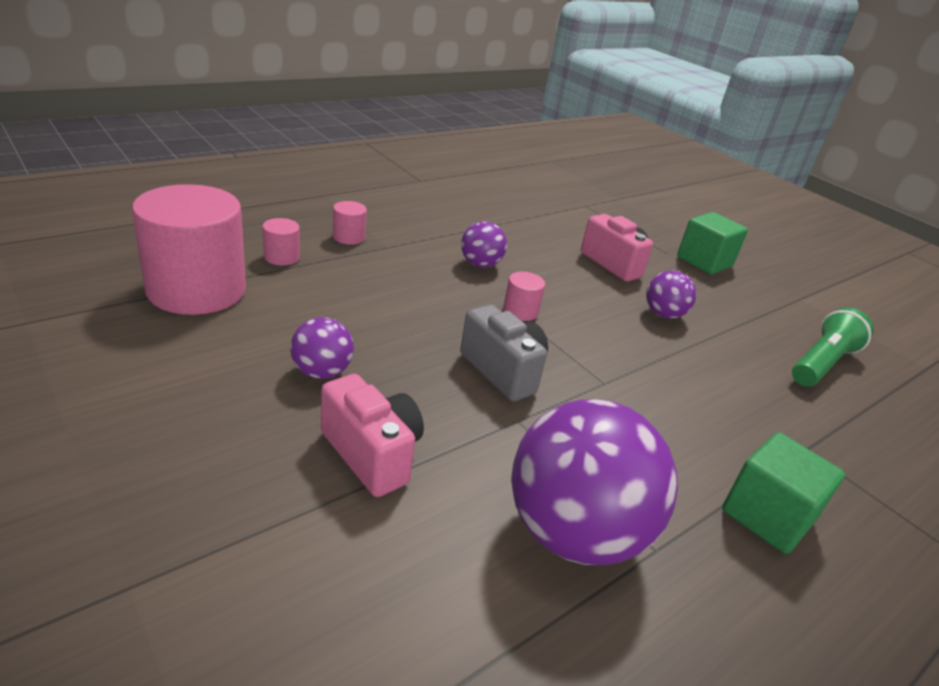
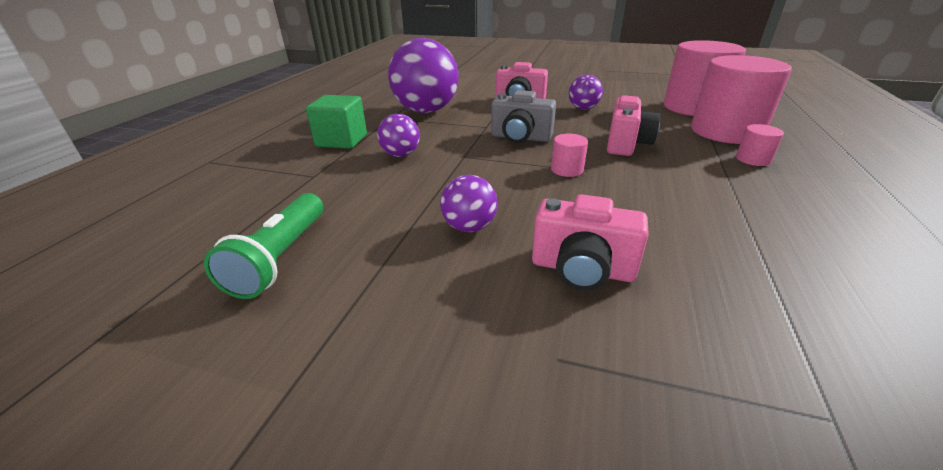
camera: 150 degrees right, 0 degrees up
pink cylinder [262,218,300,265] -> pink cylinder [691,55,792,144], size x2.41
purple ball [461,221,507,268] -> purple ball moved to [377,114,420,157]
green cube [677,212,748,274] -> none
none -> pink camera [607,95,660,156]

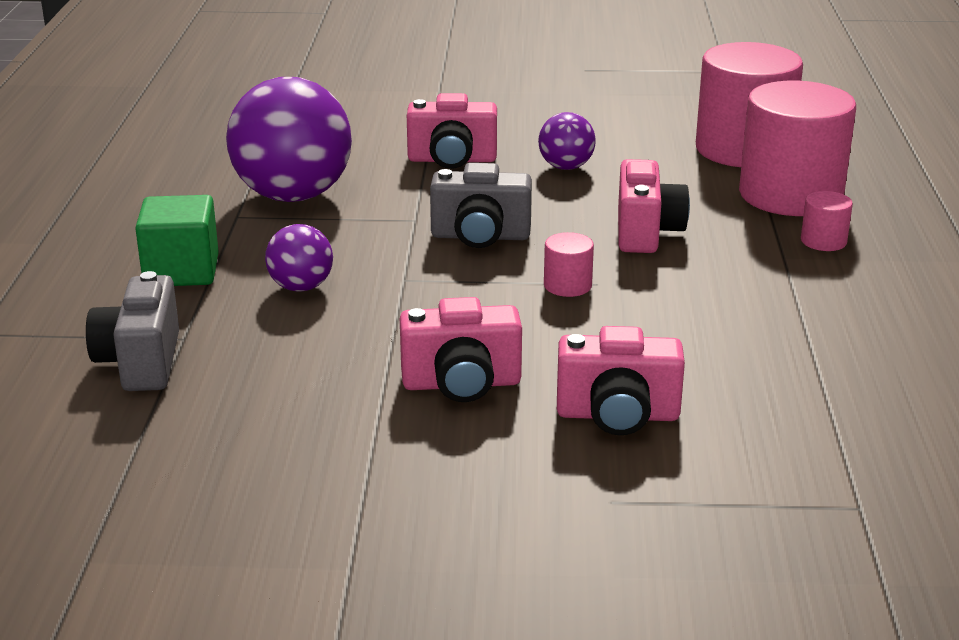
camera: 15 degrees left, 5 degrees down
green flashlight [204,193,323,299] -> none
purple ball [440,175,498,232] -> pink camera [400,297,522,402]
none -> grey camera [86,271,179,391]

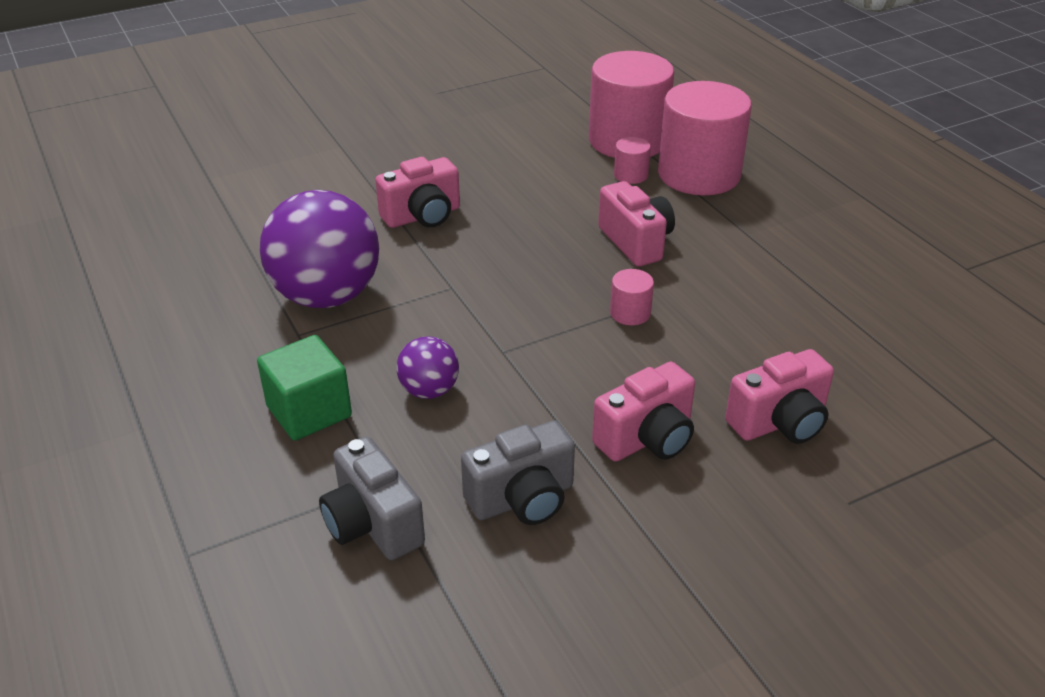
camera: 30 degrees left, 10 degrees up
grey camera [430,163,532,248] -> grey camera moved to [461,421,575,525]
purple ball [538,112,596,170] -> none
pink cylinder [801,191,853,251] -> pink cylinder moved to [614,137,651,184]

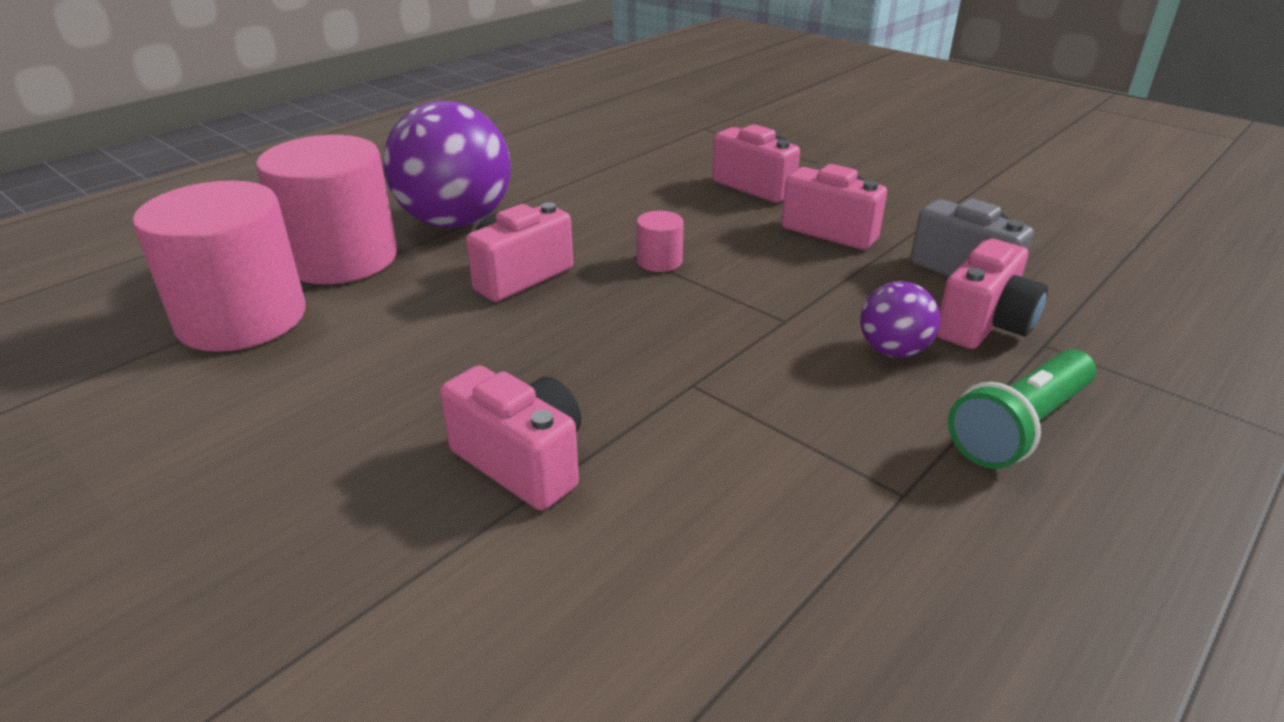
camera: 110 degrees left, 5 degrees down
green cube [257,335,352,441] -> green flashlight [948,349,1096,469]
purple ball [260,190,379,308] -> purple ball moved to [383,101,511,228]
grey camera [319,436,425,560] -> none
pink cylinder [614,137,651,184] -> none
none -> pink camera [936,239,1048,349]

